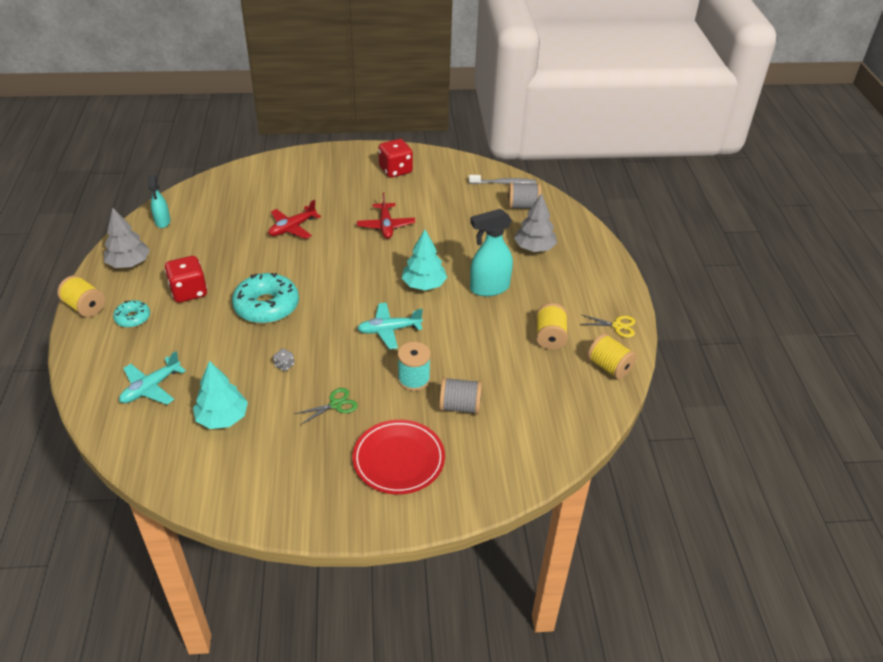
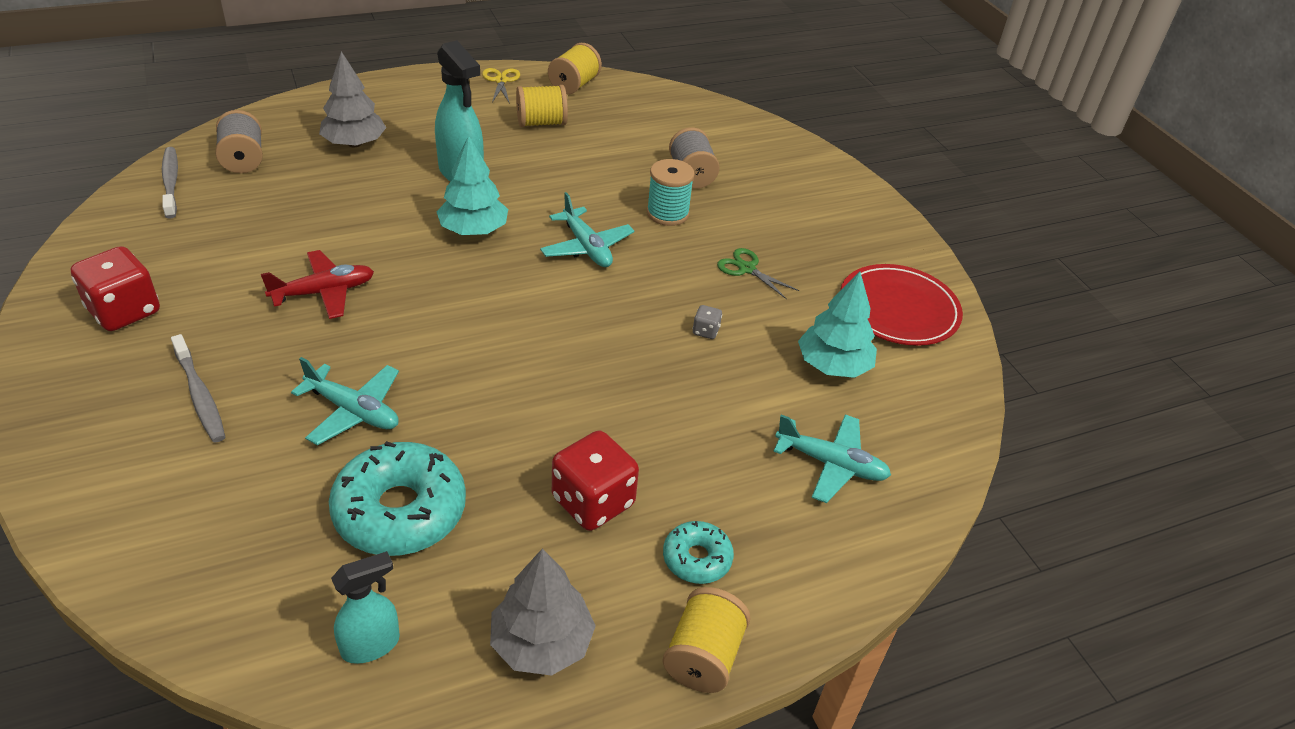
camera: 110 degrees left, 0 degrees up
turquoise donut [232,273,299,324] -> turquoise donut moved to [329,441,466,556]
red plane [268,200,321,239] -> turquoise plane [291,357,399,445]
red plate [352,420,445,494] -> red plate moved to [840,264,963,346]
none -> grey toothbrush [171,334,225,443]

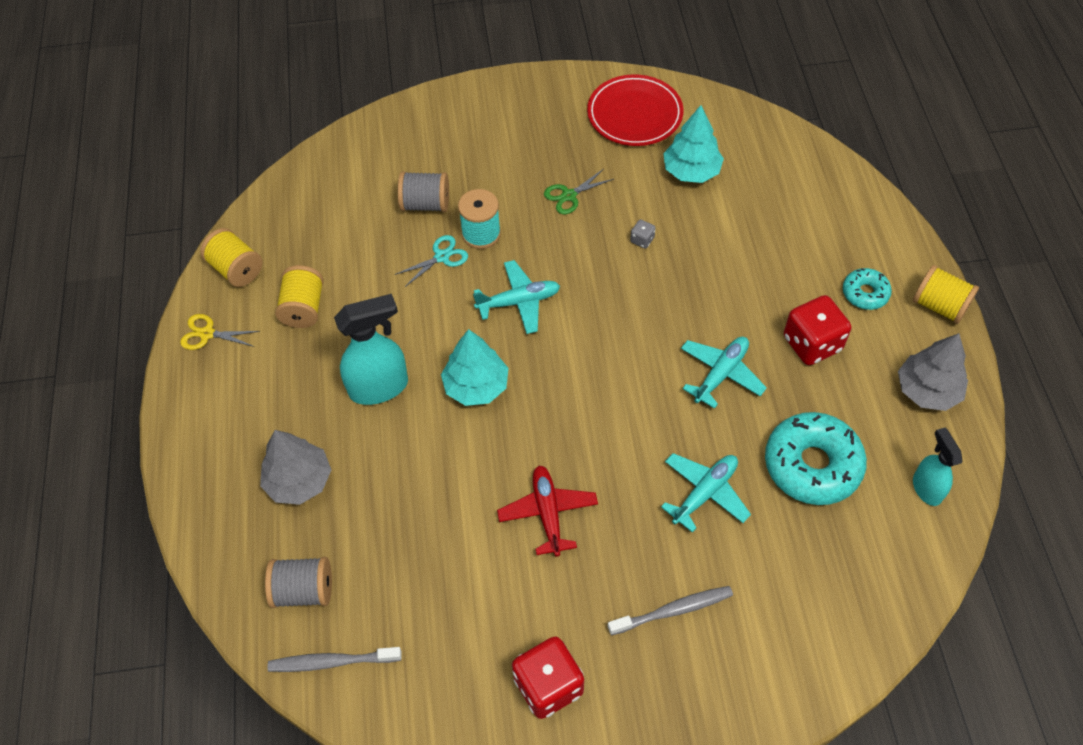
camera: 70 degrees left, 15 degrees up
turquoise plane [773,414,891,503] -> turquoise plane moved to [681,337,767,409]
none -> turquoise scissors [395,235,468,287]

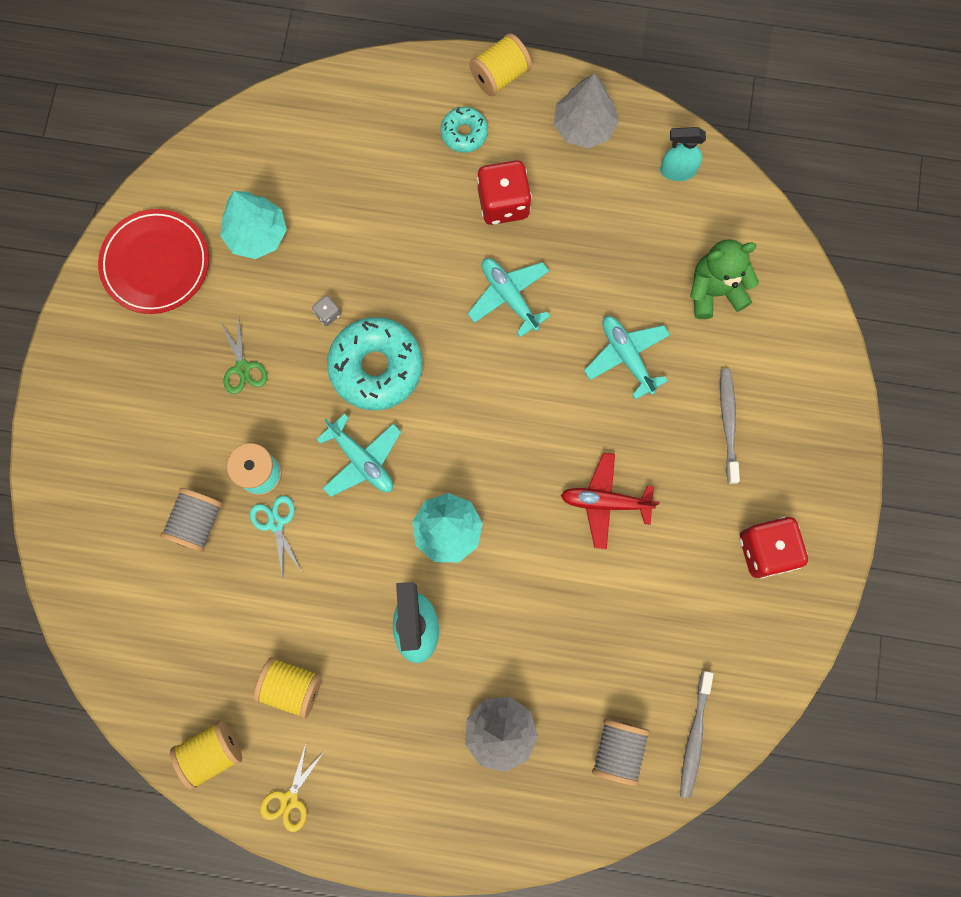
camera: 75 degrees left, 20 degrees up
turquoise plane [473,260,560,334] -> turquoise plane turned 135 degrees clockwise [316,414,401,497]
turquoise donut [765,412,867,505] -> turquoise donut moved to [327,317,422,410]
none -> green teddy bear [690,239,759,319]

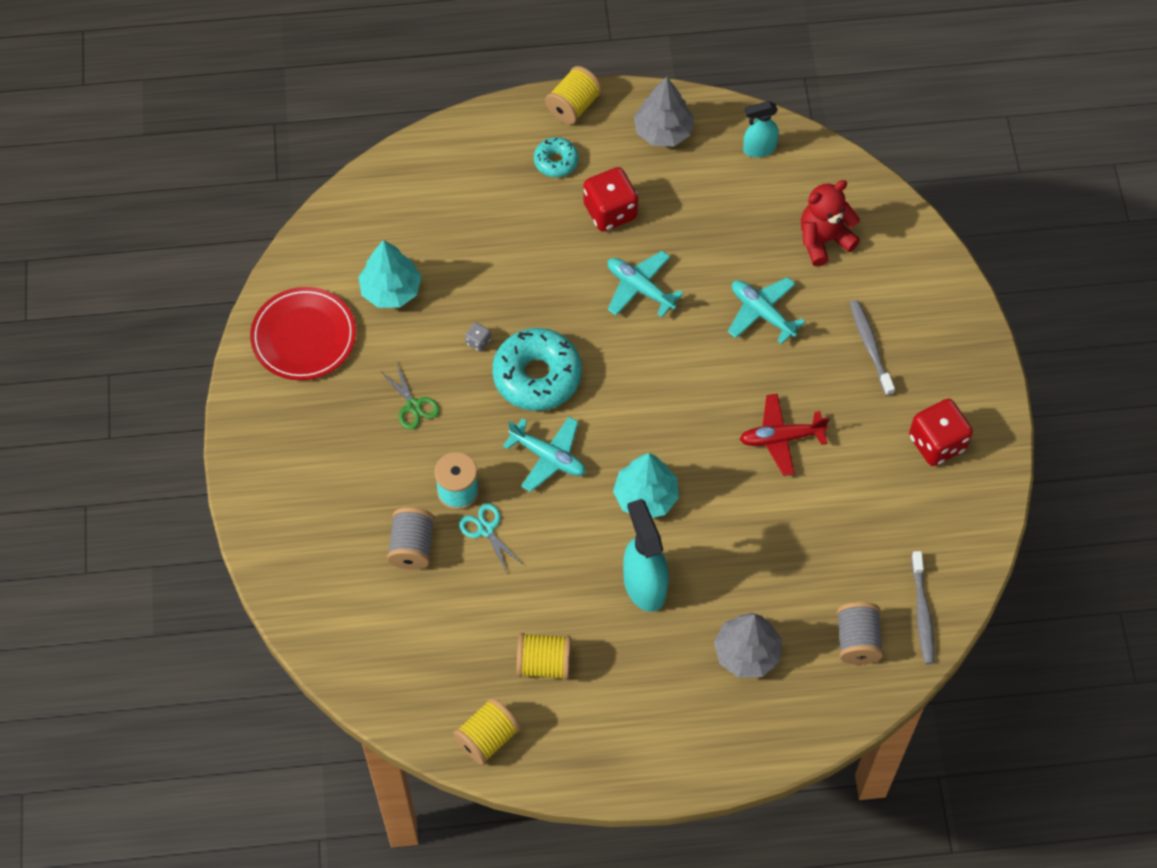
camera: 15 degrees left, 15 degrees down
yellow scissors [260,741,324,832] -> none
green teddy bear [690,239,759,319] -> red teddy bear [801,180,860,267]

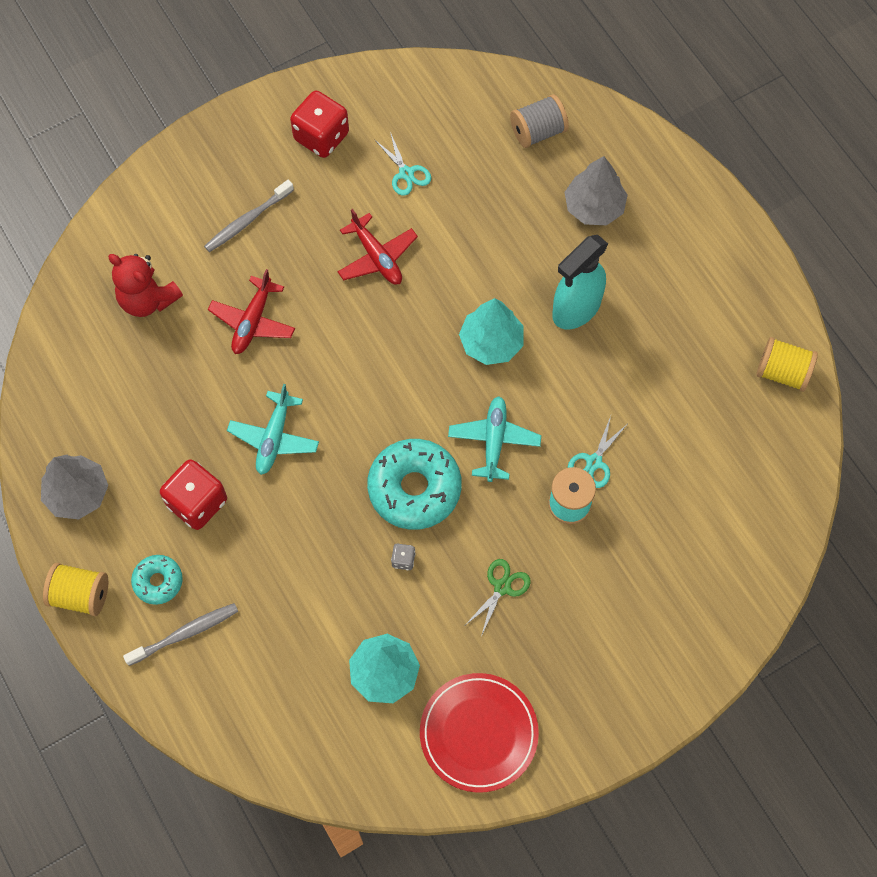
camera: 115 degrees left, 5 degrees up
grey spool [387,507,435,570] -> none
yellow spool [517,633,571,680] -> none
turquoise plane [728,277,805,344] -> red plane [208,269,295,354]
turquoise spray bottle [743,101,779,157] -> none
grey toothbrush [911,551,934,664] -> grey toothbrush moved to [123,603,238,666]
none -> turquoise scissors [374,132,431,196]

